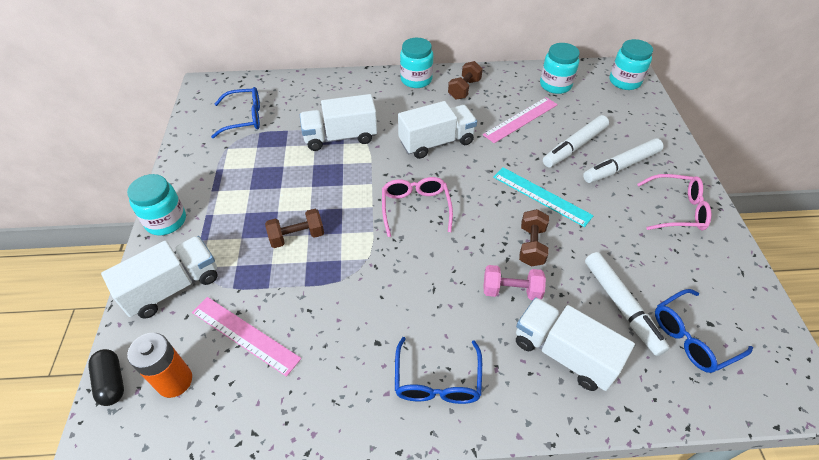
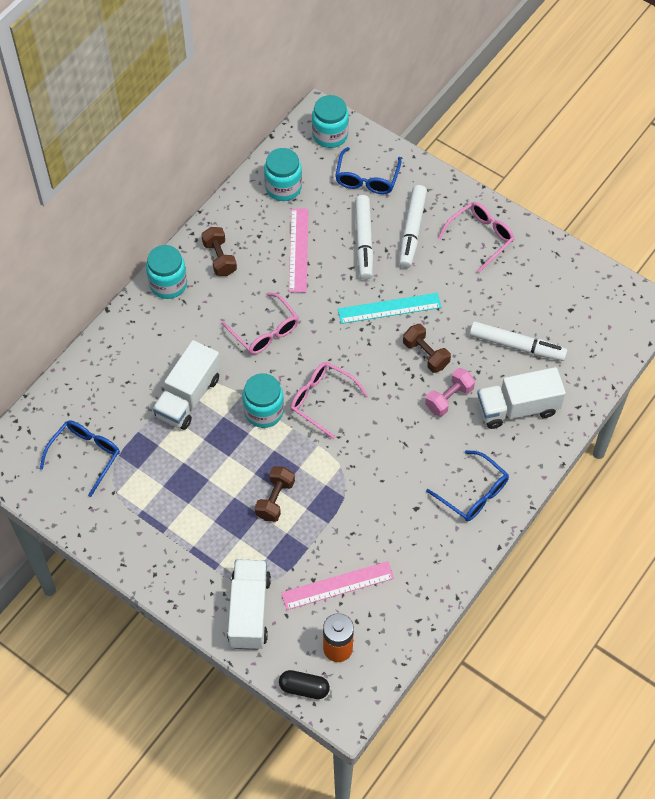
camera: 50 degrees left, 10 degrees up
turquoise jar [127,174,186,235] -> turquoise jar moved to [243,373,284,428]
white truck [398,101,477,159] -> pink glasses [221,292,299,354]
blue glasses [655,289,753,373] -> blue glasses moved to [335,147,402,194]

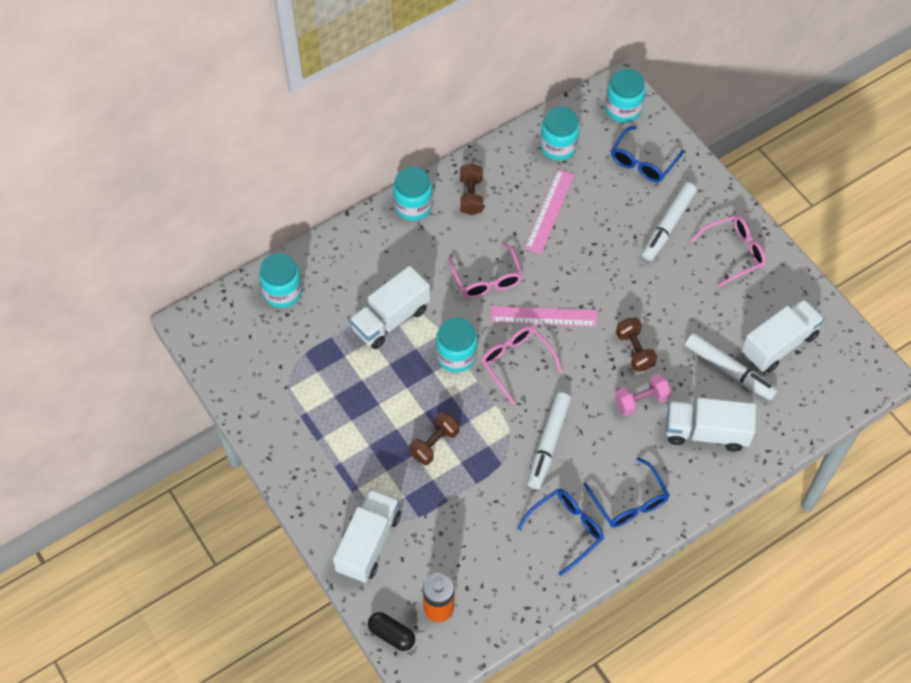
camera: 20 degrees right, 0 degrees up
blue glasses [40,420,120,497] -> blue glasses moved to [517,489,604,576]
pink ruler [281,561,394,610] -> pink ruler moved to [491,306,597,327]
turquoise ruler [338,293,441,324] -> none
white marker [355,195,374,280] -> white marker moved to [527,392,571,489]
none -> turquoise jar [259,253,302,308]
none -> white truck [742,299,824,372]

